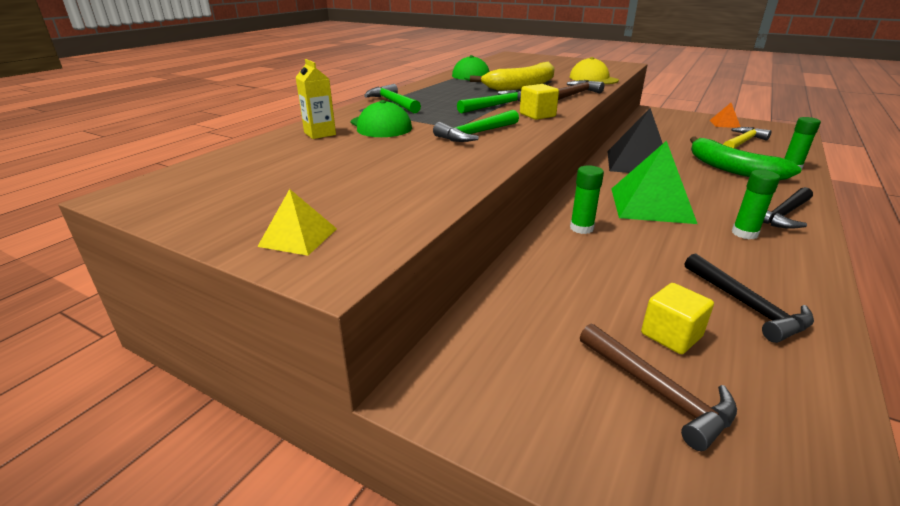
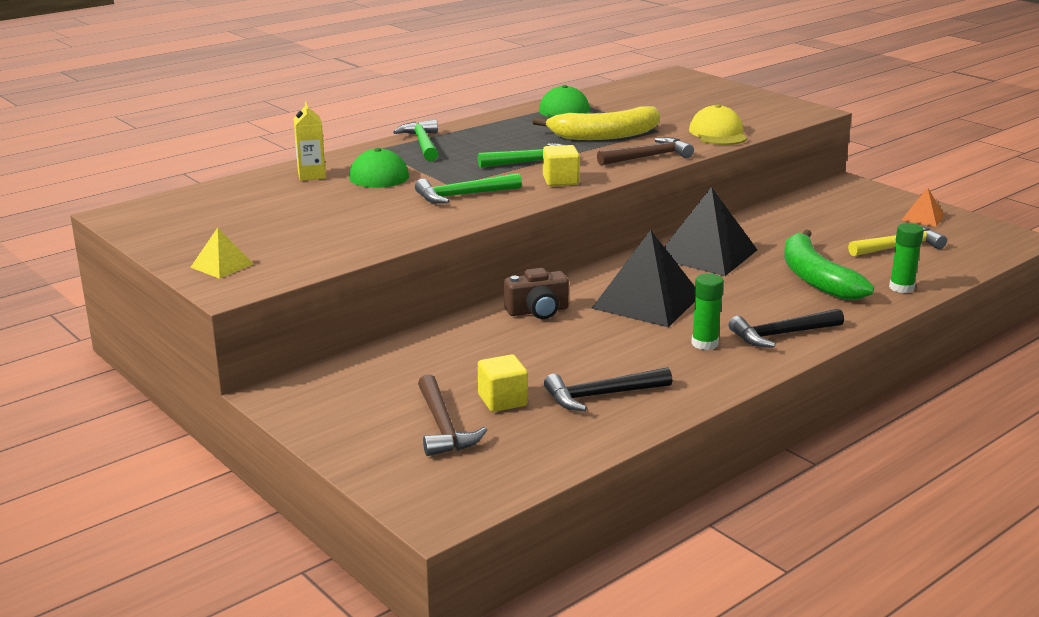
camera: 20 degrees right, 5 degrees down
green glue stick [570,165,604,234] -> brown camera [504,268,569,319]
green pyramid [611,141,697,224] -> black pyramid [591,230,695,327]
black hammer [685,253,814,343] -> black hammer turned 75 degrees clockwise [544,367,672,411]

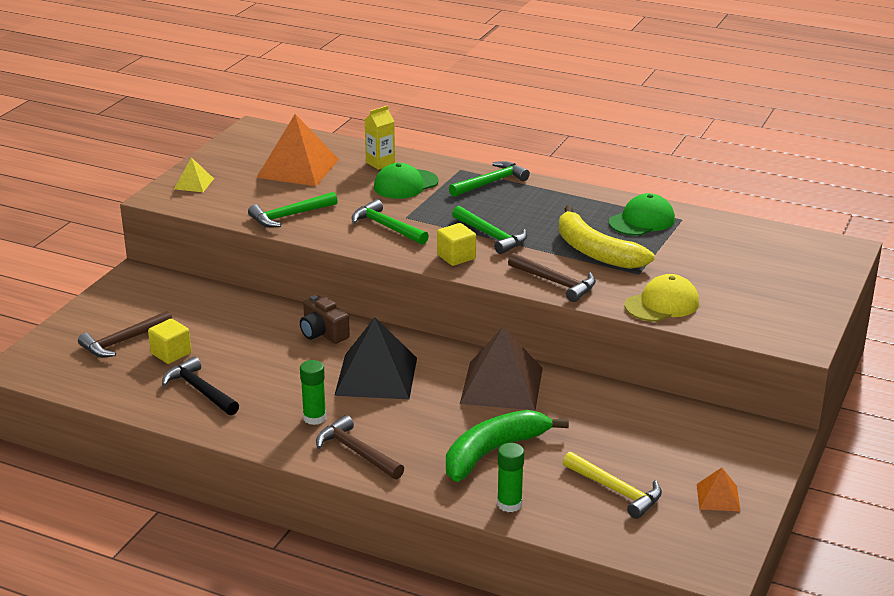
camera: 65 degrees right, 5 degrees up
black pyramid [664,187,757,276] -> brown pyramid [460,326,543,410]
black hammer [729,309,844,348] -> brown hammer [316,415,404,479]
none -> green hammer [248,192,338,227]
none -> orange pyramid [256,114,339,186]

